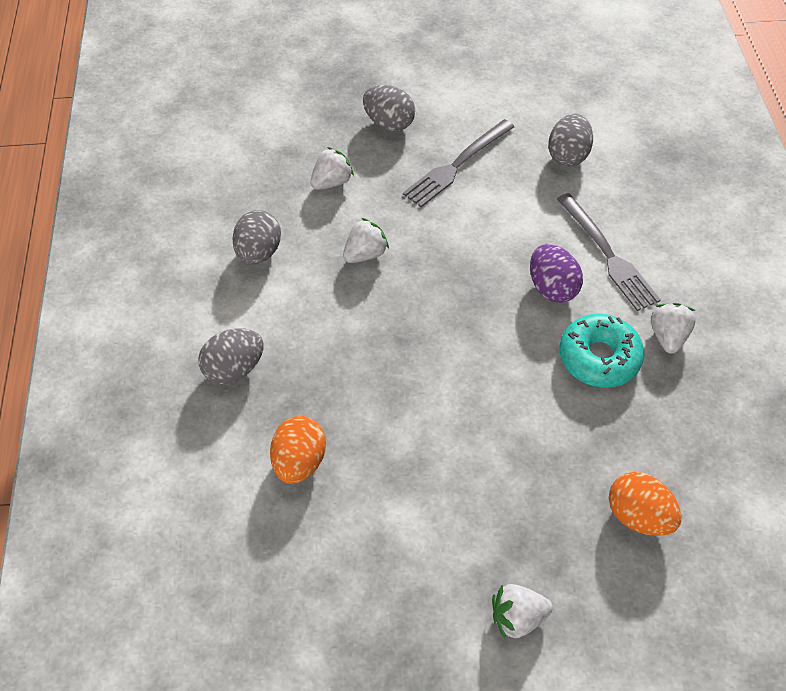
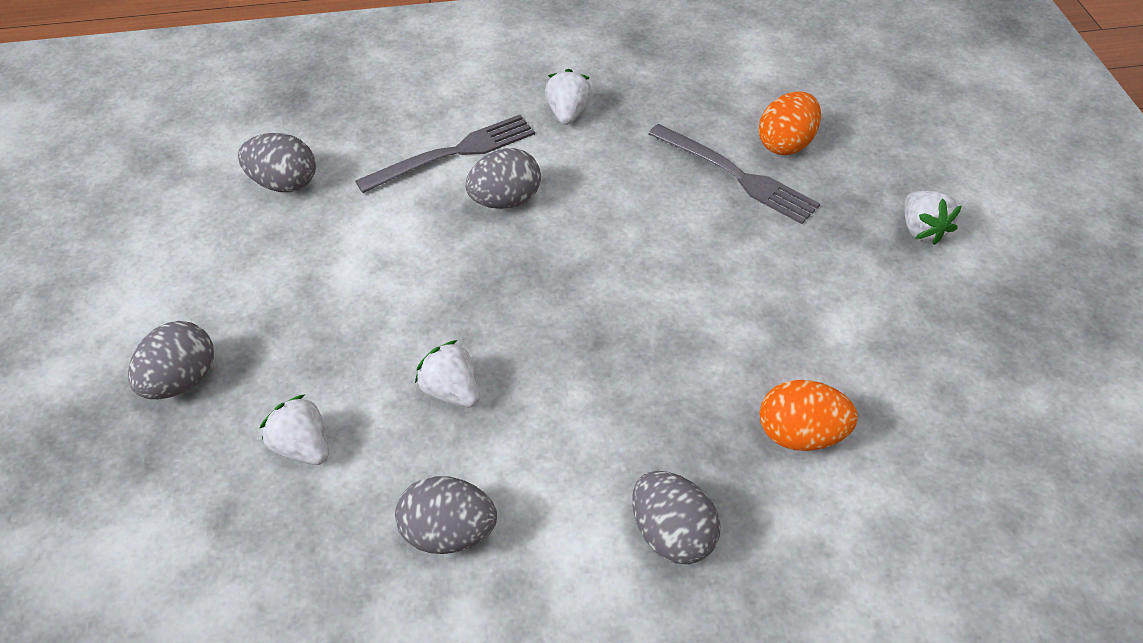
camera: 95 degrees left, 5 degrees down
grey fork [403,119,514,207] -> grey fork moved to [648,124,820,224]
purple egg [530,244,583,303] -> grey egg [465,148,541,209]
turquoise donut [559,314,644,388] -> none
white strawberry [651,303,696,354] -> white strawberry turned 90 degrees clockwise [545,69,592,125]

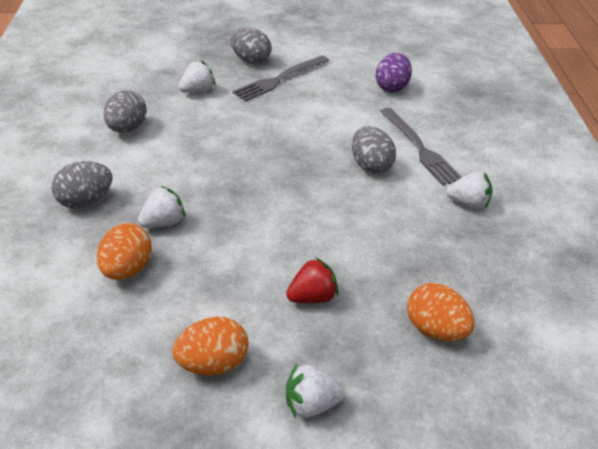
camera: 95 degrees right, 10 degrees down
grey egg [238,133,316,192] -> purple egg [376,53,412,92]
white strawberry [415,340,480,408] -> white strawberry moved to [138,186,185,228]
grey fork [648,124,820,224] -> grey fork moved to [232,56,329,101]
none -> orange egg [172,317,248,375]
none -> red strawberry [286,257,339,303]

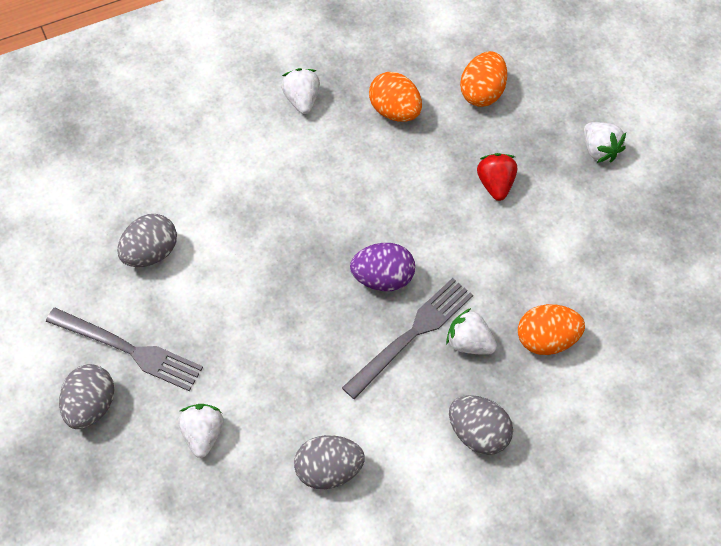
camera: 110 degrees left, 20 degrees up
orange egg [172,317,248,375] -> orange egg moved to [369,72,422,122]
white strawberry [179,60,215,93] -> white strawberry turned 60 degrees clockwise [178,404,224,458]
red strawberry [286,257,339,303] -> red strawberry turned 45 degrees clockwise [477,153,517,201]
grey egg [352,126,396,174] -> grey egg moved to [117,214,177,267]
purple egg [376,53,412,92] -> purple egg moved to [350,243,415,291]
grey fork [380,108,462,186] -> grey fork moved to [342,278,473,399]

